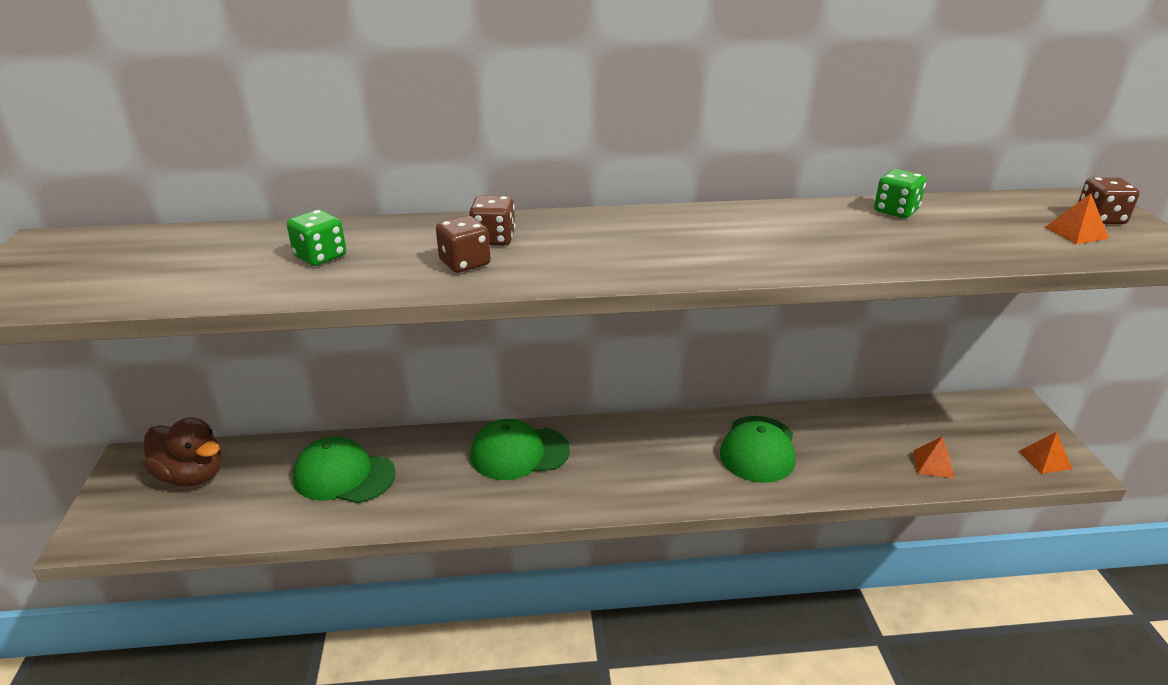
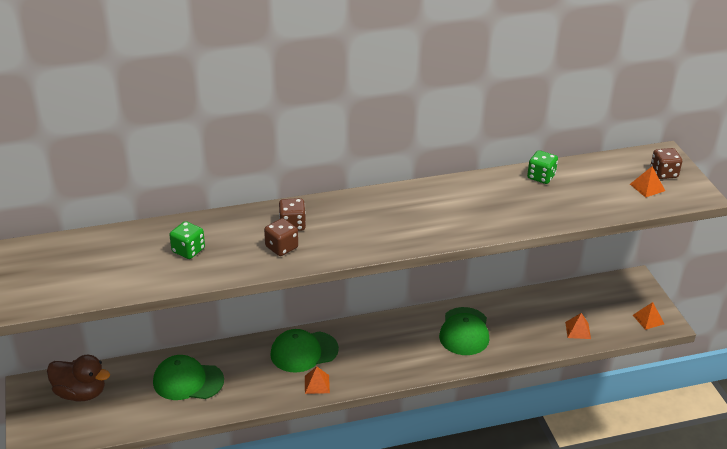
camera: 10 degrees left, 5 degrees up
none -> orange pyramid [305,367,330,394]

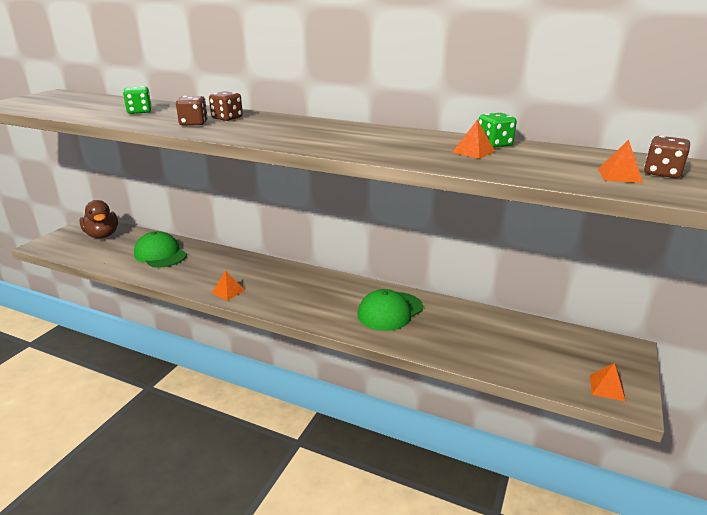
camera: 40 degrees right, 10 degrees down
green cap [270,329,339,373] -> none
orange pyramid [565,313,591,339] -> orange pyramid moved to [452,120,495,159]

